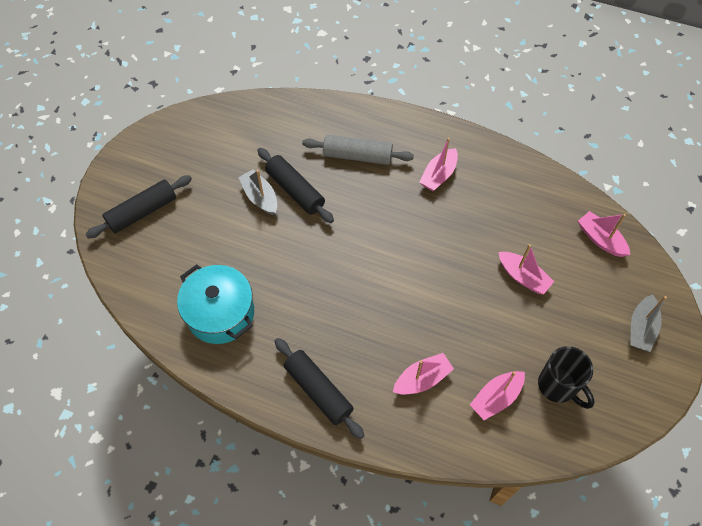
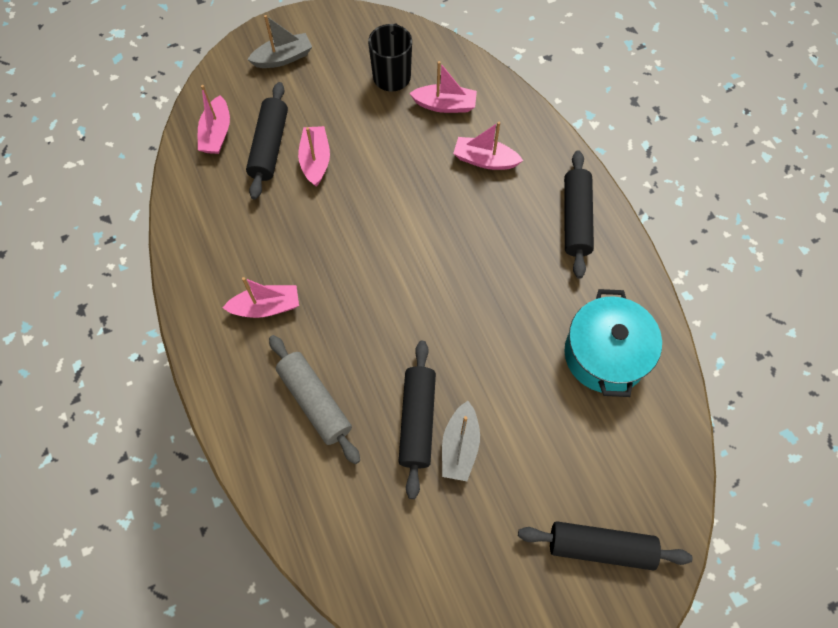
camera: 135 degrees left, 5 degrees up
none -> black rolling pin [246,82,288,200]

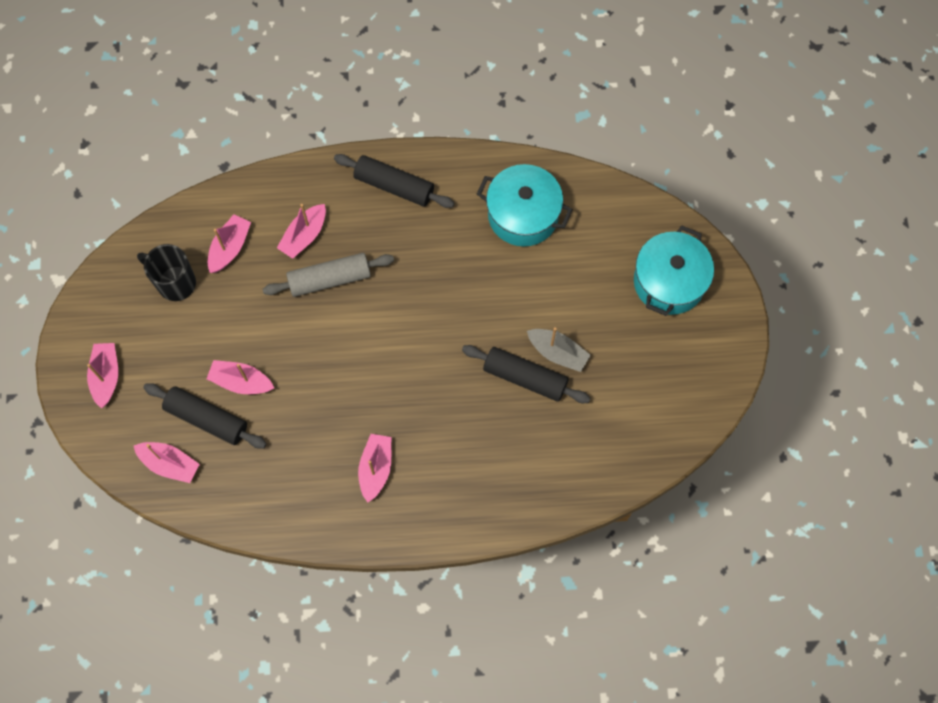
camera: 70 degrees left, 5 degrees up
grey boat [247,15,312,68] -> pink boat [87,343,118,409]
grey rolling pin [269,335,360,464] -> grey rolling pin moved to [263,253,394,297]
black rolling pin [518,521,693,571] -> turquoise pot [634,225,714,316]

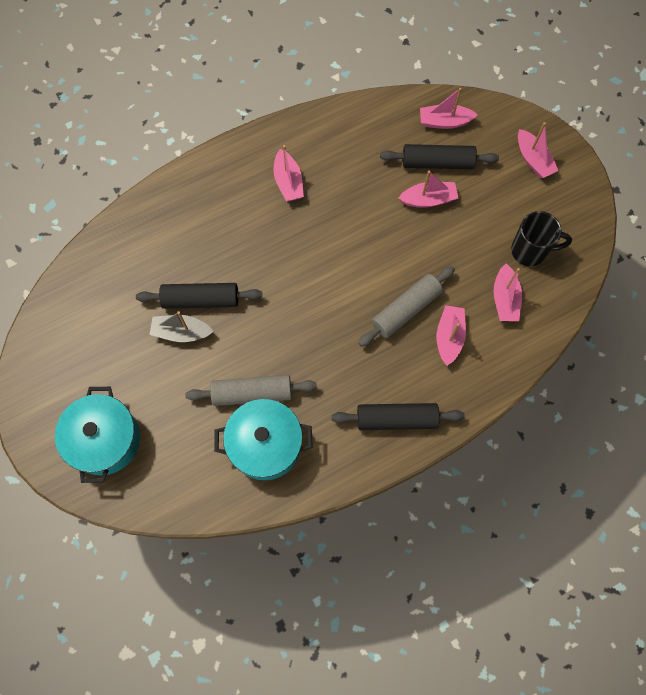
camera: 155 degrees right, 0 degrees up
none -> grey rolling pin [185,375,317,406]

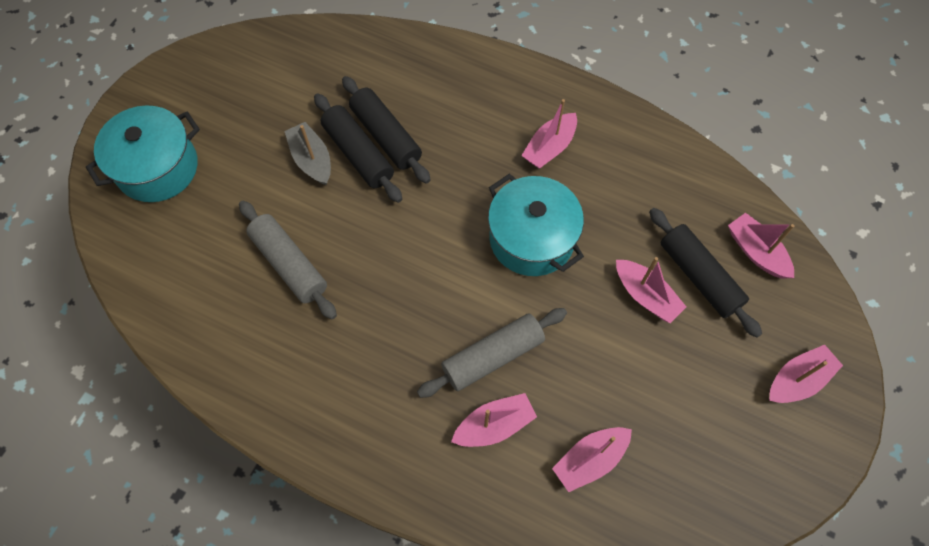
camera: 55 degrees right, 5 degrees down
turquoise pot [214,399,312,480] -> turquoise pot moved to [488,174,584,276]
black rolling pin [332,403,465,430] -> black rolling pin moved to [342,76,431,184]
grey rolling pin [358,266,455,347] -> grey rolling pin turned 45 degrees counterclockwise [417,308,567,398]
black mug [511,211,572,266] -> none
pink boat [518,122,559,178] -> pink boat turned 150 degrees counterclockwise [769,345,843,403]

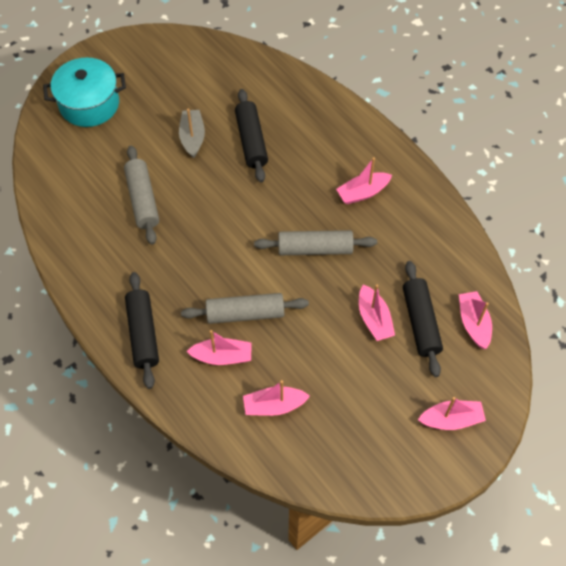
camera: 25 degrees right, 5 degrees down
black rolling pin [314,93,402,203] -> black rolling pin moved to [125,272,159,389]
turquoise pot [488,174,584,276] -> grey rolling pin [254,230,377,255]

